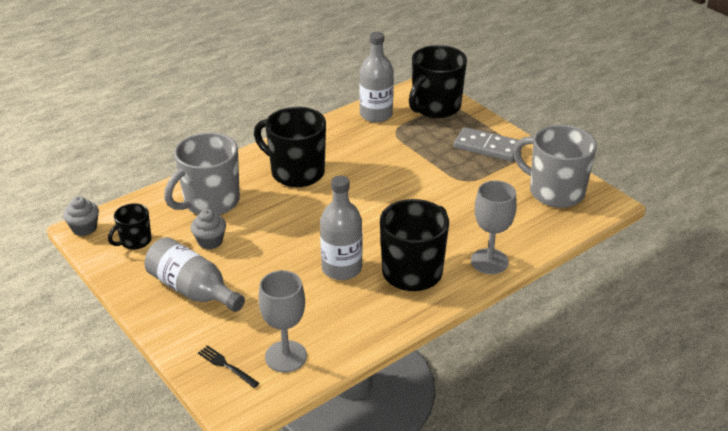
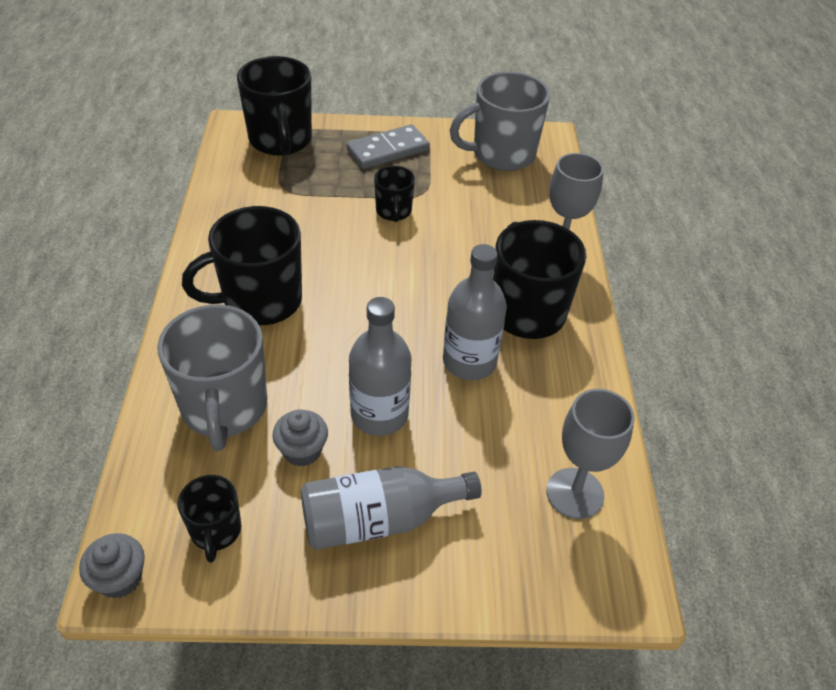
camera: 55 degrees left, 10 degrees up
black fork [198,345,259,388] -> none
grey bottle [359,32,394,122] -> grey bottle moved to [349,297,411,436]
none -> black mug [374,166,415,222]

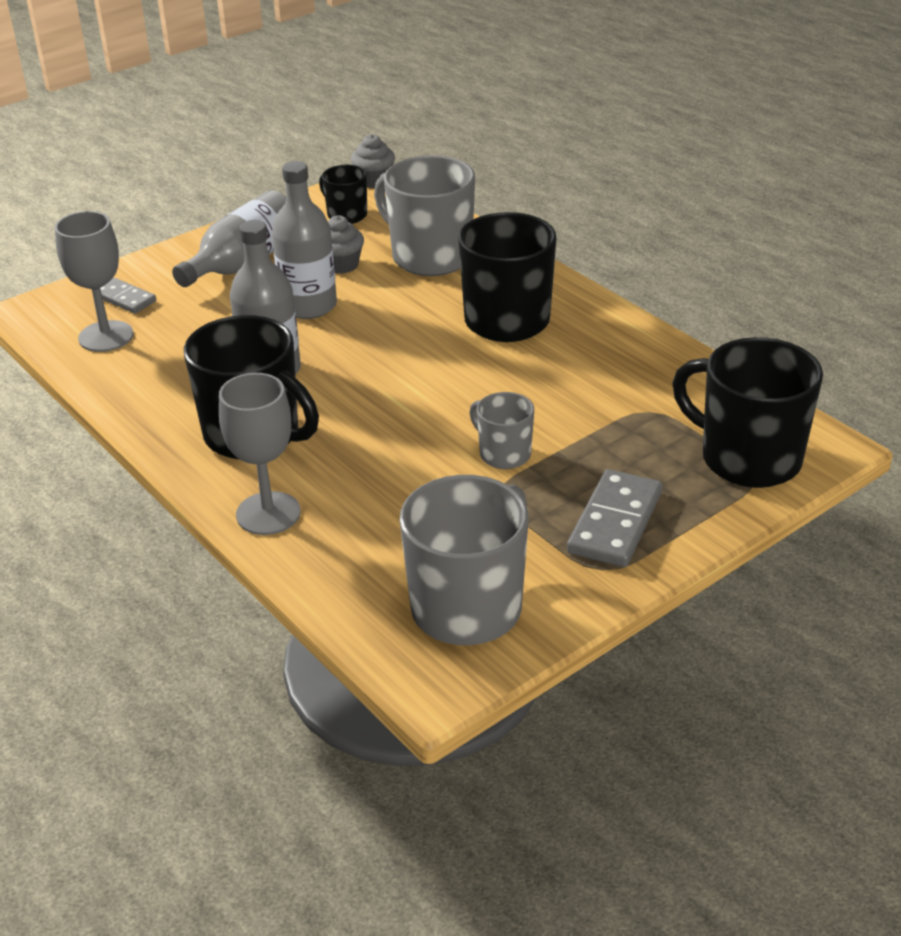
camera: 145 degrees right, 10 degrees down
black mug [374,166,415,222] -> grey mug [469,392,534,469]
none -> grey domino [100,278,156,314]

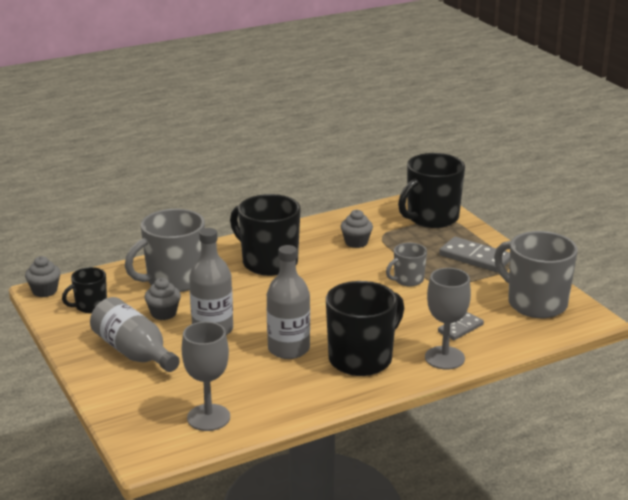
camera: 80 degrees left, 10 degrees down
grey domino [100,278,156,314] -> grey domino moved to [438,312,484,340]
none -> grey cupcake [341,210,373,248]

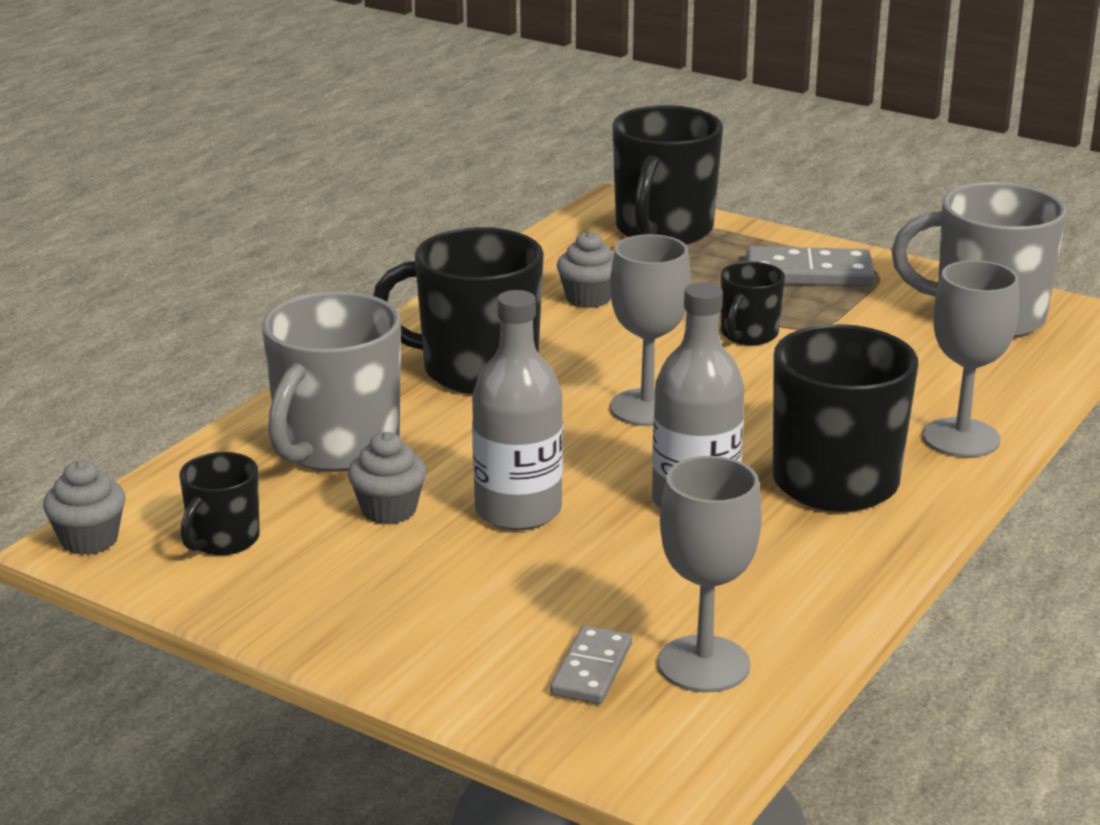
camera: 30 degrees left, 0 degrees up
grey bottle [90,297,180,372] -> none
grey mug [386,243,427,286] -> black mug [721,261,785,345]
grey domino [438,312,484,340] -> grey domino moved to [550,625,632,704]
none -> grey goblet [610,234,691,426]

